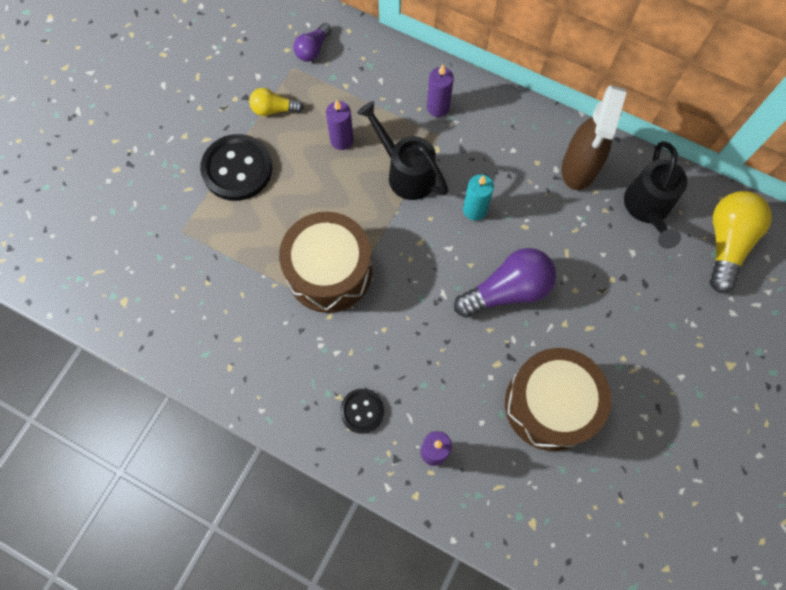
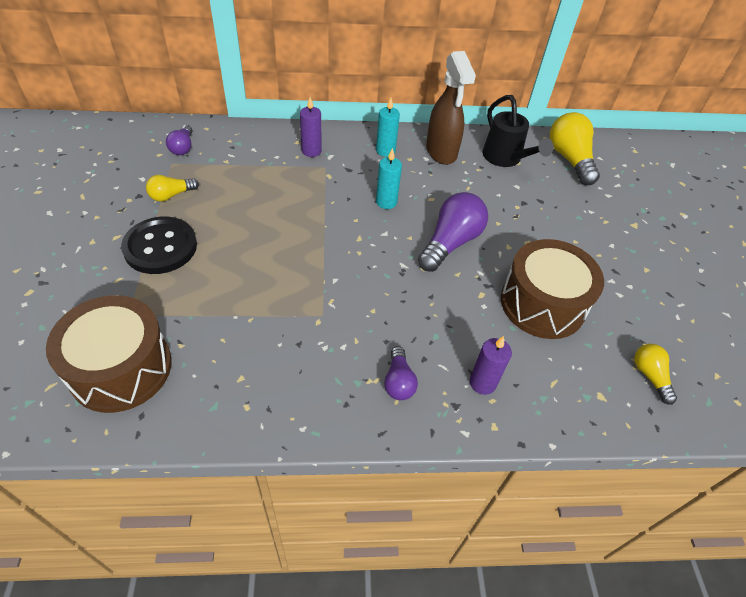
camera: 35 degrees left, 20 degrees down
brown drum [279,212,372,313] -> brown drum moved to [46,295,172,413]
purple candle [326,100,354,150] -> none
black button [340,389,384,434] -> purple light bulb [384,346,418,400]
black watering can [357,101,448,200] -> none
none -> turquoise candle [376,98,400,157]
none -> yellow light bulb [634,344,677,405]

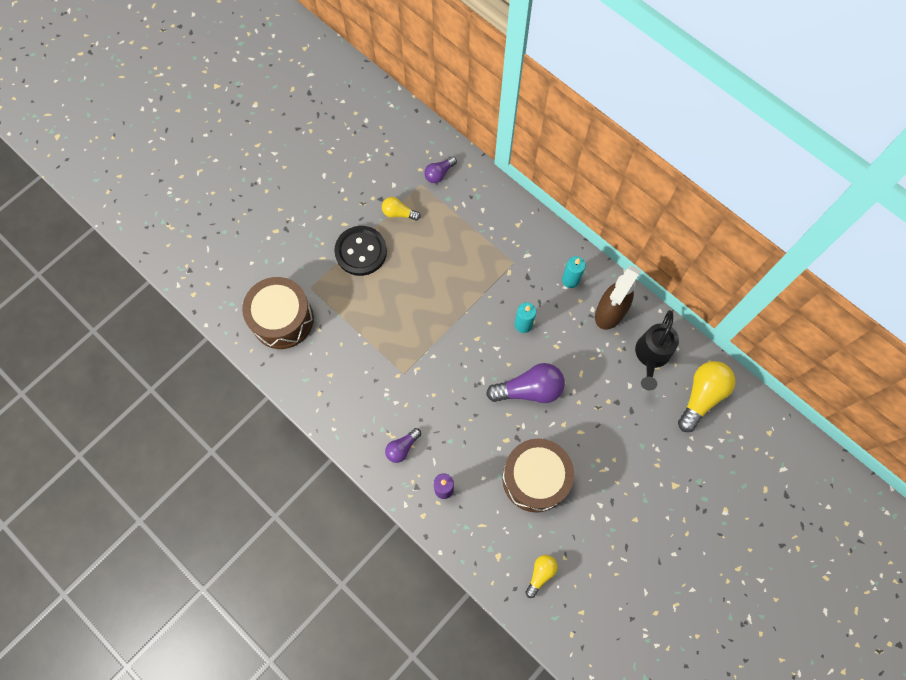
camera: 50 degrees right, 20 degrees up
purple candle [300,97,322,157] -> none

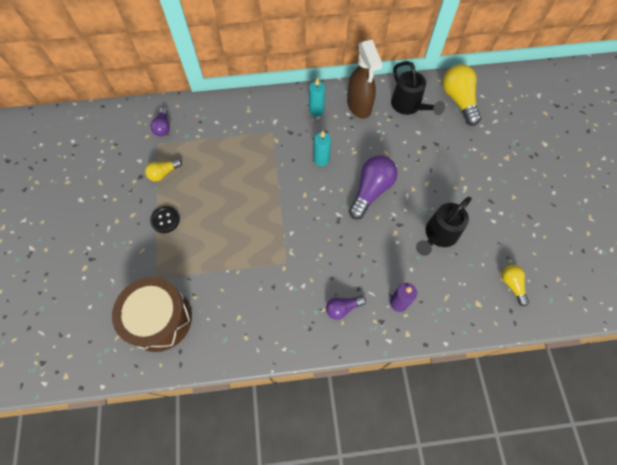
camera: 50 degrees left, 5 degrees down
black button [334,226,387,276] -> black button [150,206,180,233], size x0.57
purple light bulb [385,428,421,463] -> purple light bulb turned 75 degrees clockwise [326,296,366,320]
brown drum [502,439,574,513] -> black watering can [416,197,472,256]

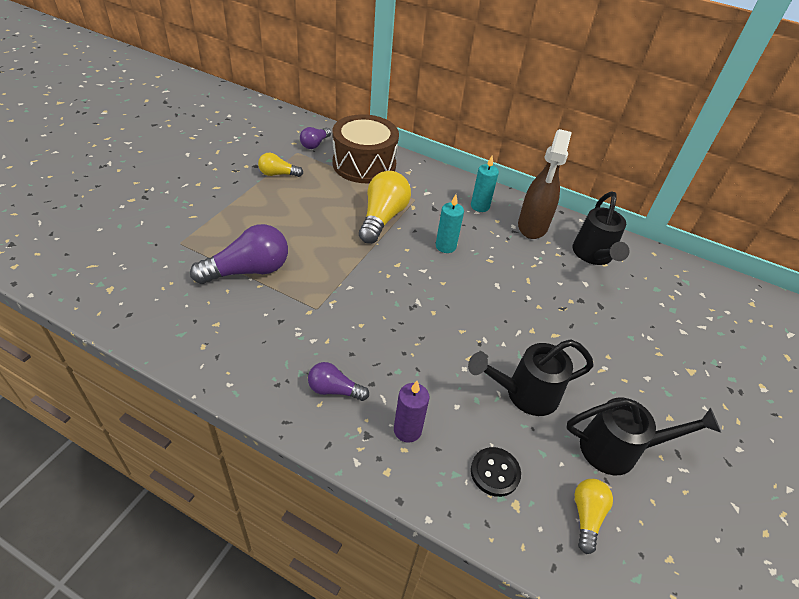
camera: 30 degrees right, 20 degrees down
brown drum [112,277,192,352] -> brown drum moved to [333,114,399,183]
black button [150,206,180,233] -> black button moved to [471,447,521,497]
purple light bulb [349,155,398,219] -> purple light bulb moved to [190,224,288,284]
yellow light bulb [443,64,481,126] -> yellow light bulb moved to [359,171,411,244]
none -> black watering can [566,398,721,475]

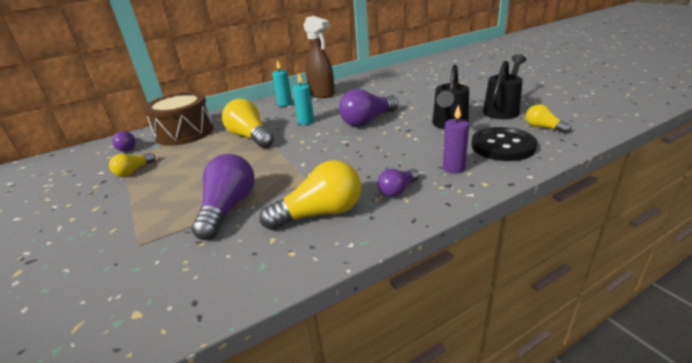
camera: 50 degrees left, 15 degrees down
black button [471,447,521,497] -> black button [471,127,537,161], size x1.77
black watering can [573,192,630,265] -> none
none -> yellow light bulb [260,160,361,230]
none -> purple light bulb [339,89,398,127]

